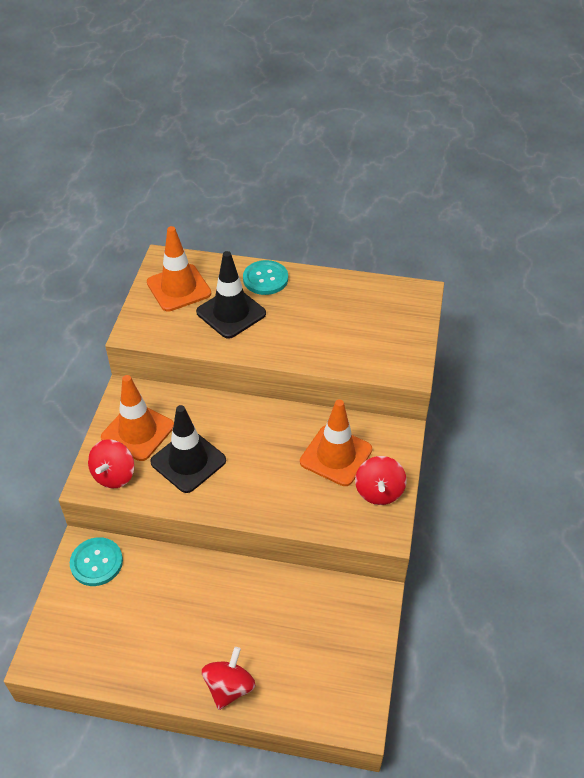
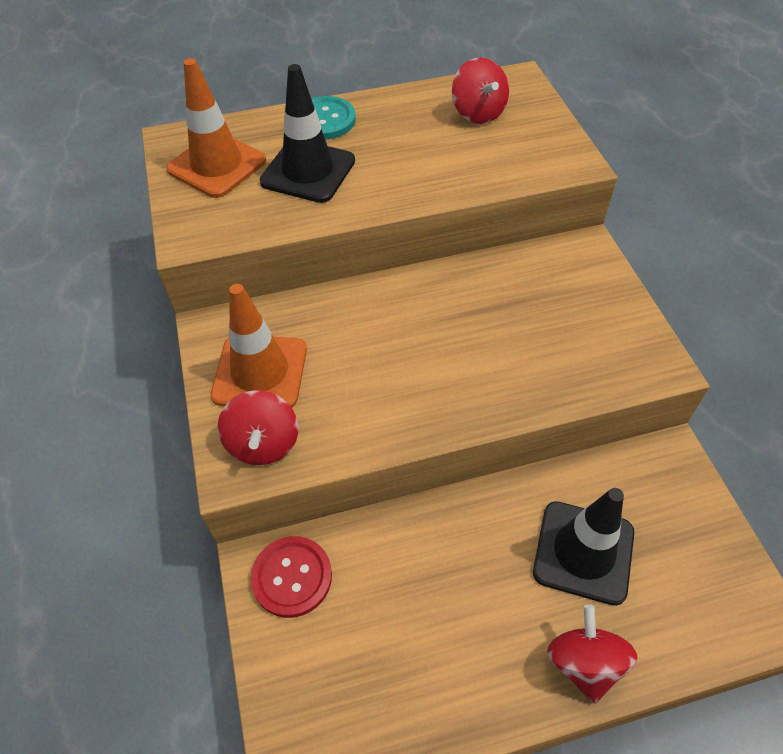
camera: 25 degrees left, 5 degrees up
turquoise button [70,537,123,586] -> red button [251,536,332,618]
black traffic cone [150,405,226,493] -> black traffic cone moved to [533,488,634,606]
orange traffic cone [300,399,372,486] -> none
red spinning top [355,456,407,505] -> red spinning top moved to [452,58,509,124]

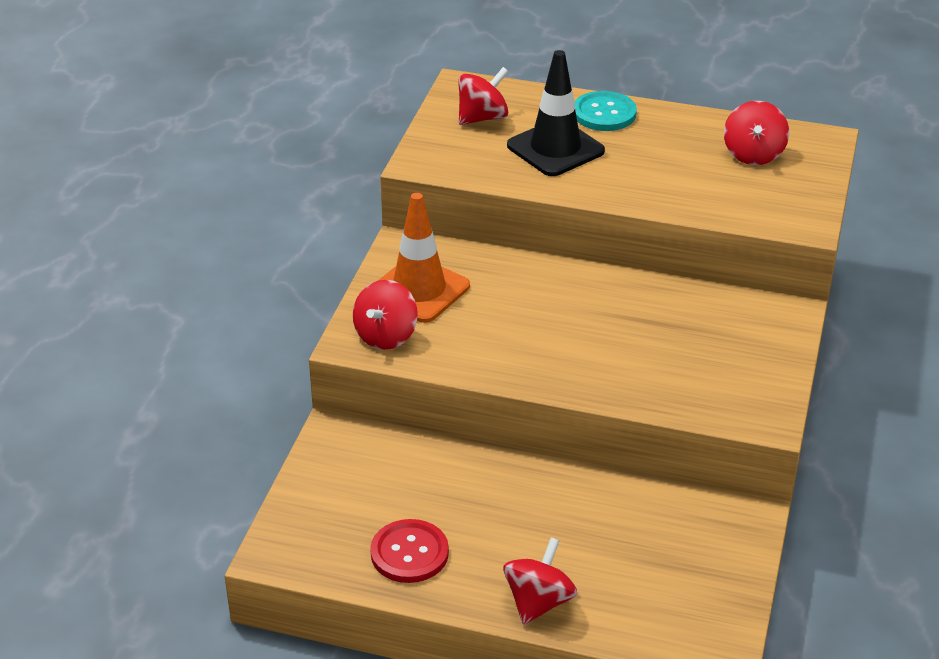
camera: 30 degrees right, 15 degrees down
orange traffic cone [166,58,266,198] -> red spinning top [458,67,509,125]
red button [251,536,332,618] -> red button moved to [370,519,449,583]
black traffic cone [533,488,634,606] -> none

